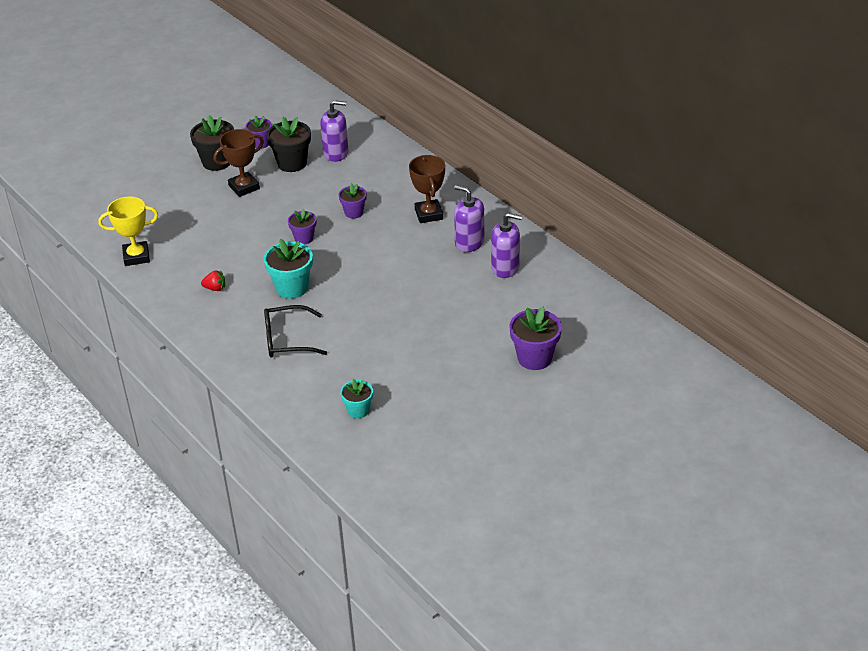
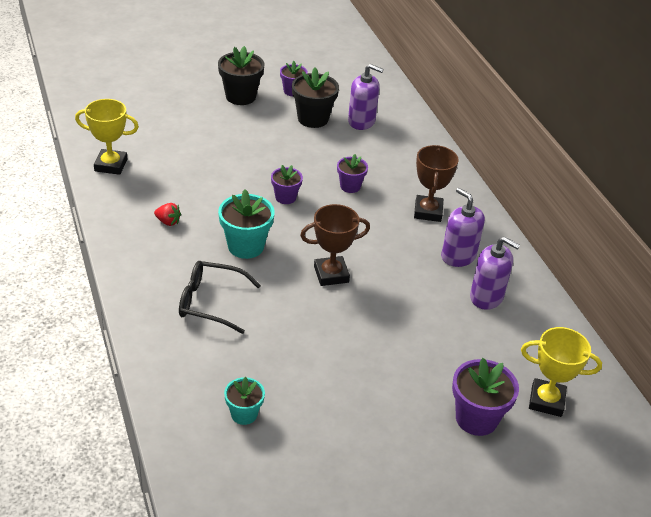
camera: 15 degrees right, 0 degrees up
brown trophy [214,129,264,197] -> brown trophy moved to [300,204,370,286]
none -> yellow trophy [521,327,602,417]

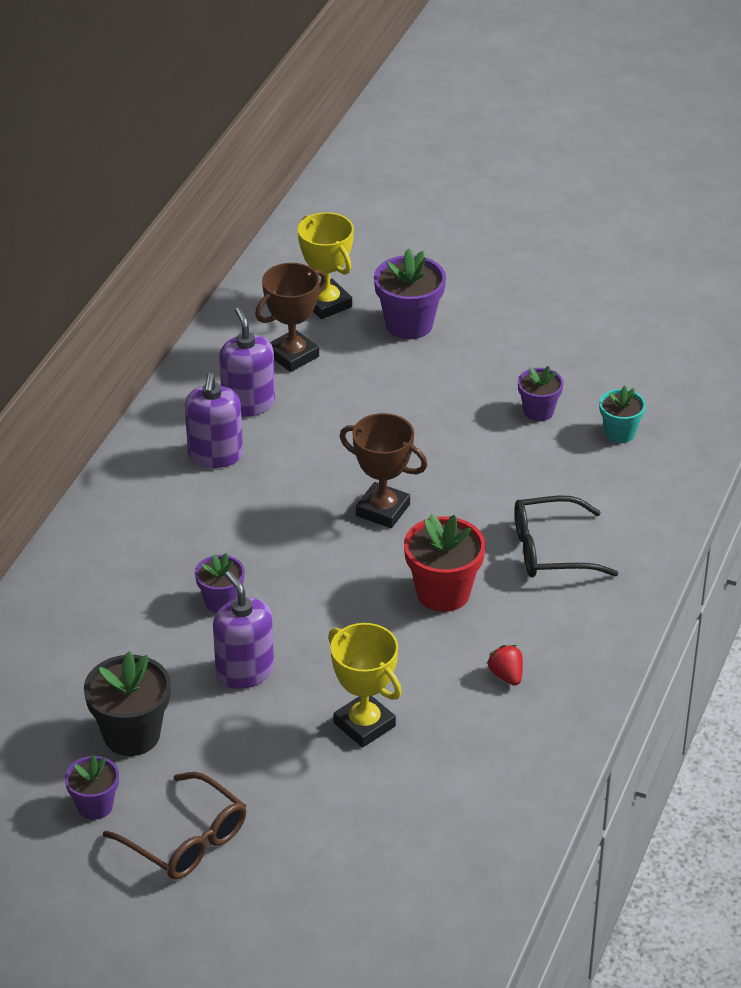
camera: 135 degrees left, 0 degrees up
yellow trophy [75,99,139,175] -> yellow trophy moved to [328,623,402,747]
black glasses [179,261,261,334] -> black glasses turned 120 degrees clockwise [515,496,619,577]
black flower pot [218,46,265,105] -> brown glasses [103,772,246,880]
turquoise flower pot [218,189,275,259] -> red flower pot [404,514,485,612]
purple flower pot [271,165,303,204] -> purple flower pot moved to [518,366,563,421]
purple soap dispenser [348,64,384,130] -> purple soap dispenser moved to [213,571,274,689]
brown trophy [414,145,459,222] -> brown trophy moved to [255,263,327,372]

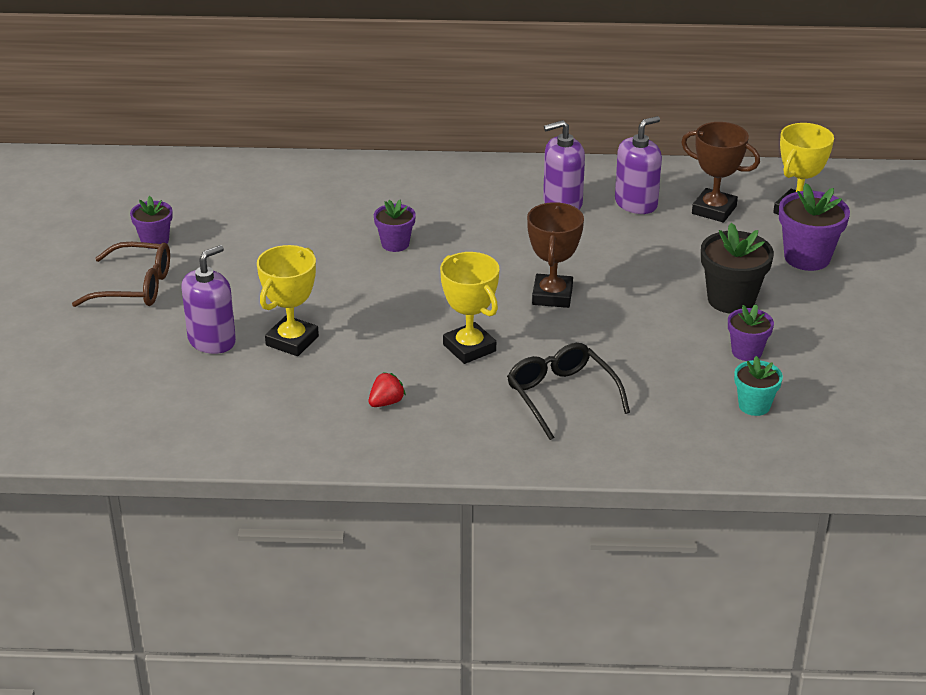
camera: 70 degrees right, 5 degrees down
black flower pot [84,651,171,756] -> black flower pot moved to [701,223,774,314]
brown glasses [103,772,246,880] -> brown glasses turned 105 degrees counterclockwise [72,242,170,307]
purple soap dispenser [213,571,274,689] -> purple soap dispenser moved to [181,245,236,354]
red flower pot [404,514,485,612] -> yellow trophy [440,252,499,364]

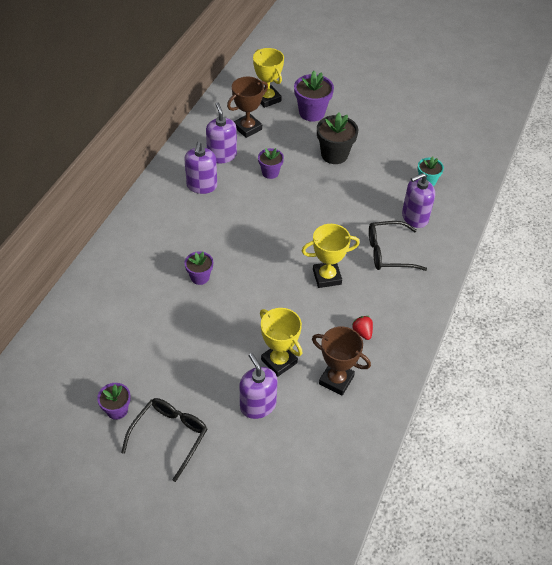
camera: 70 degrees left, 15 degrees up
brown glasses [72,242,170,307] -> black glasses [121,398,207,482]
brown trophy [527,202,584,308] -> brown trophy moved to [312,326,371,395]
purple flower pot [728,304,774,361] -> purple flower pot moved to [258,148,284,179]
none -> purple soap dispenser [402,173,435,228]

